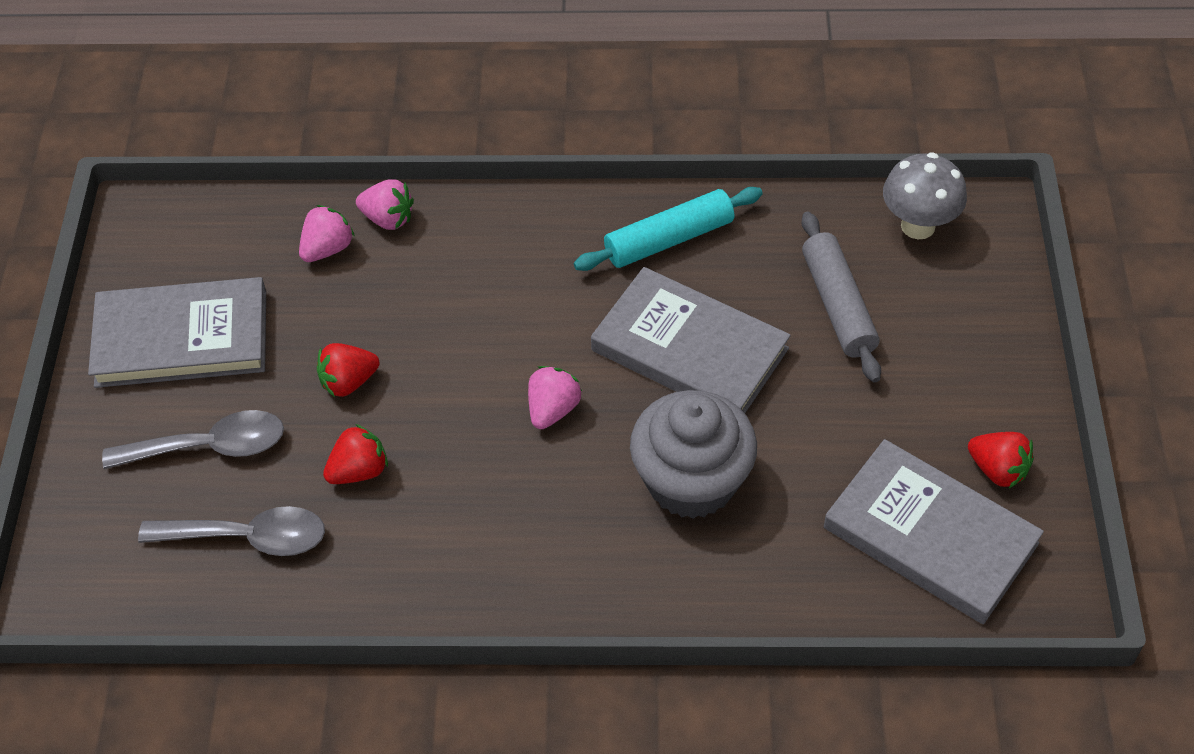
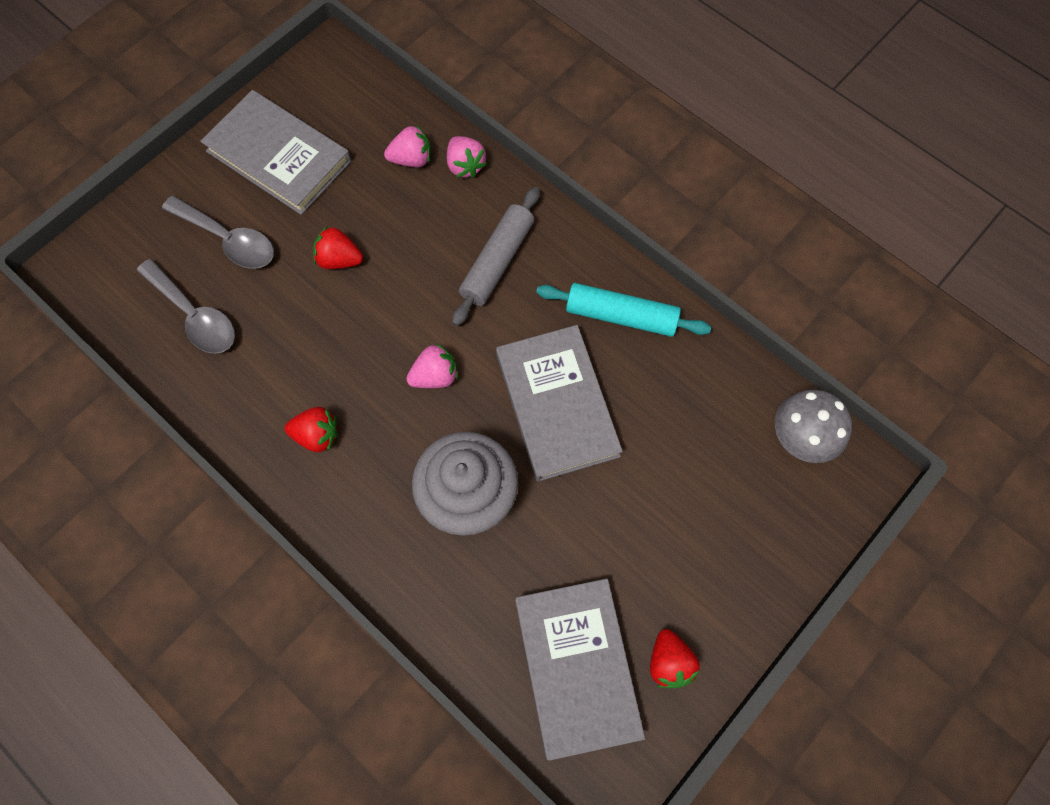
camera: 40 degrees right, 15 degrees up
red strawberry [323,424,388,484] -> red strawberry moved to [285,407,337,452]
grey rolling pin [801,212,881,382] -> grey rolling pin moved to [452,187,540,326]

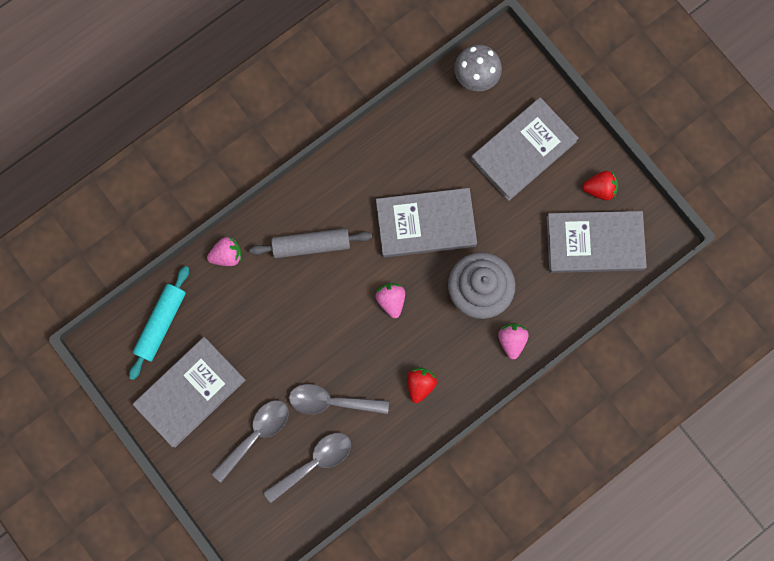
camera: 80 degrees left, 10 degrees up
red strawberry [313,227,363,269] -> none
pink strawberry [384,125,431,167] -> pink strawberry moved to [498,324,529,359]
grey rolling pin [452,187,540,326] -> grey rolling pin turned 45 degrees counterclockwise [249,228,372,258]
turquoise rolling pin [536,283,711,337] -> turquoise rolling pin moved to [129,266,189,380]
none -> grey spoon [289,384,389,414]
none -> grey book [471,97,579,201]

